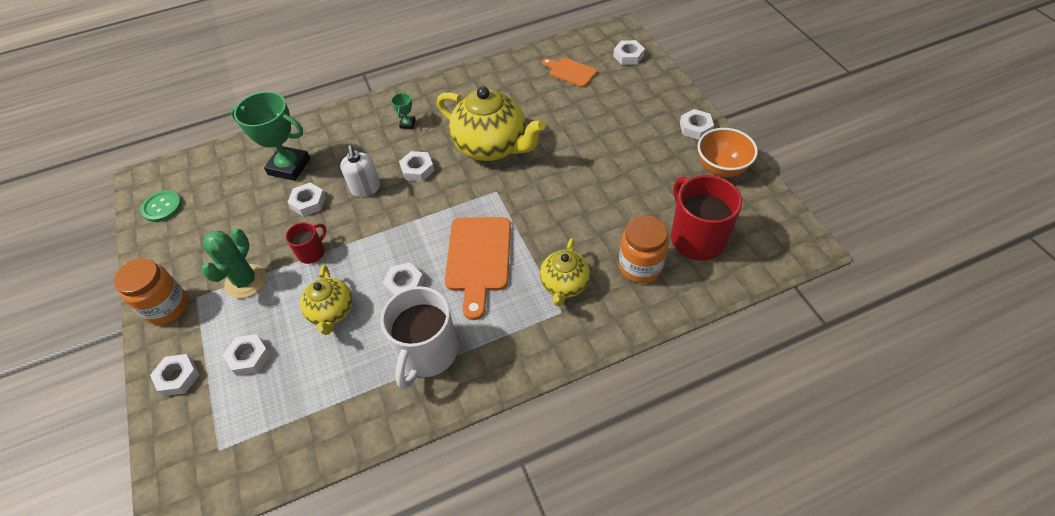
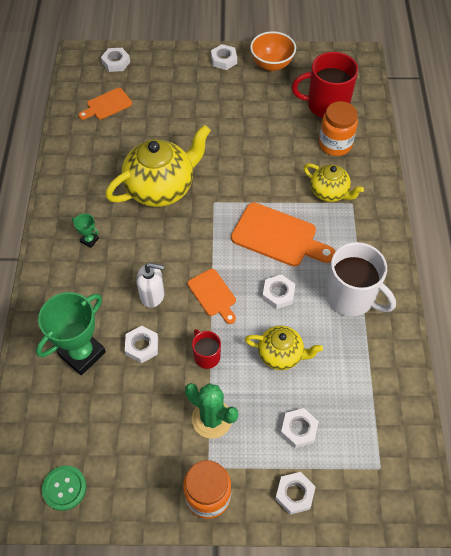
camera: 70 degrees left, 5 degrees up
white nut [399,151,434,181] -> none
none -> orange cutting board [188,269,236,324]

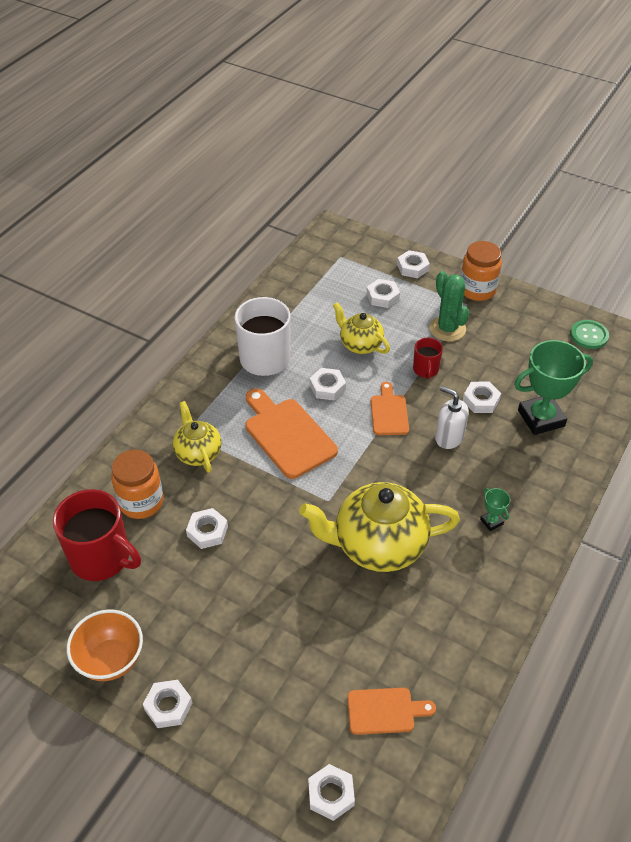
camera: 150 degrees left, 10 degrees down
none -> white nut [186,508,228,549]

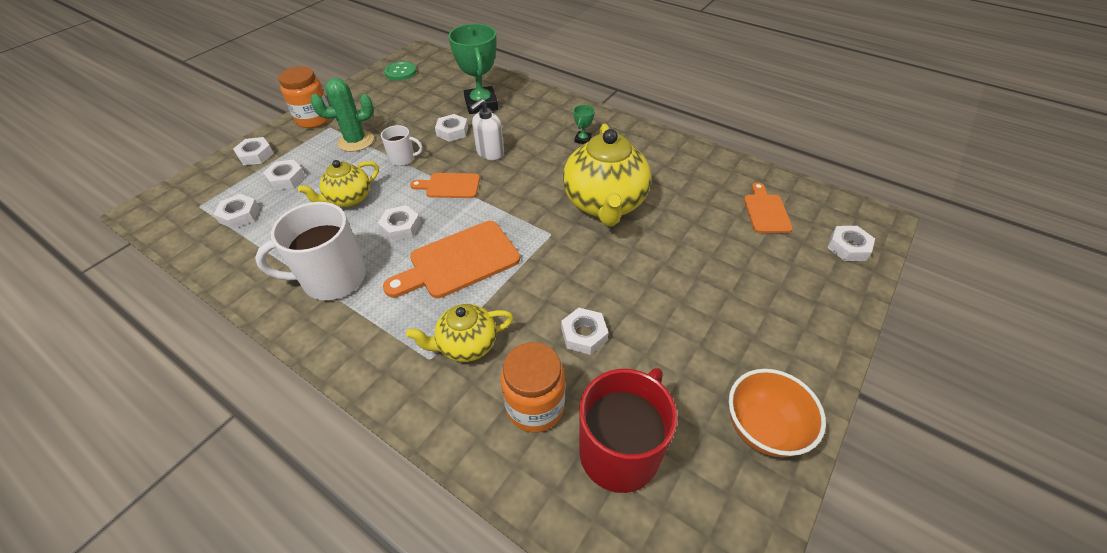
camera: 85 degrees left, 0 degrees up
white nut [143,680,192,728] -> white nut moved to [213,194,260,229]
red mug [413,338,443,379] -> white mug [381,125,423,166]
green trophy [480,488,510,531] -> green trophy turned 45 degrees counterclockwise [574,105,595,144]

